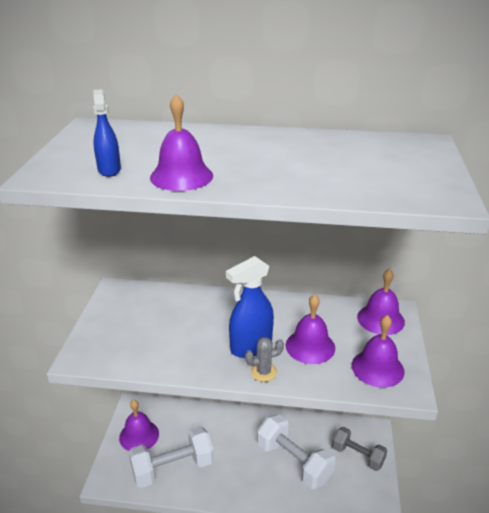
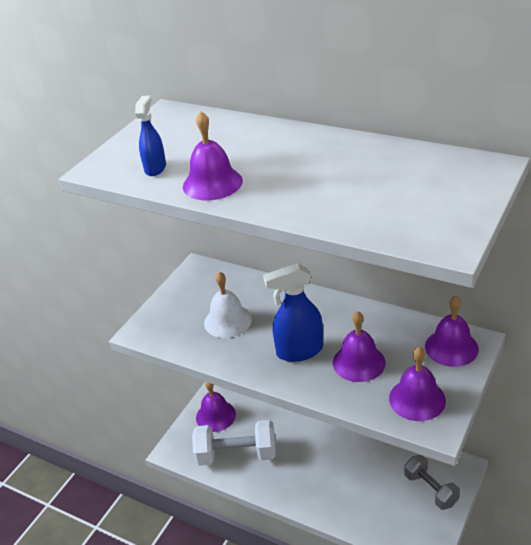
camera: 25 degrees right, 5 degrees up
grey cactus [245,337,284,382] -> none
white dumbbell [257,415,336,489] -> none
none -> white bell [204,272,252,338]

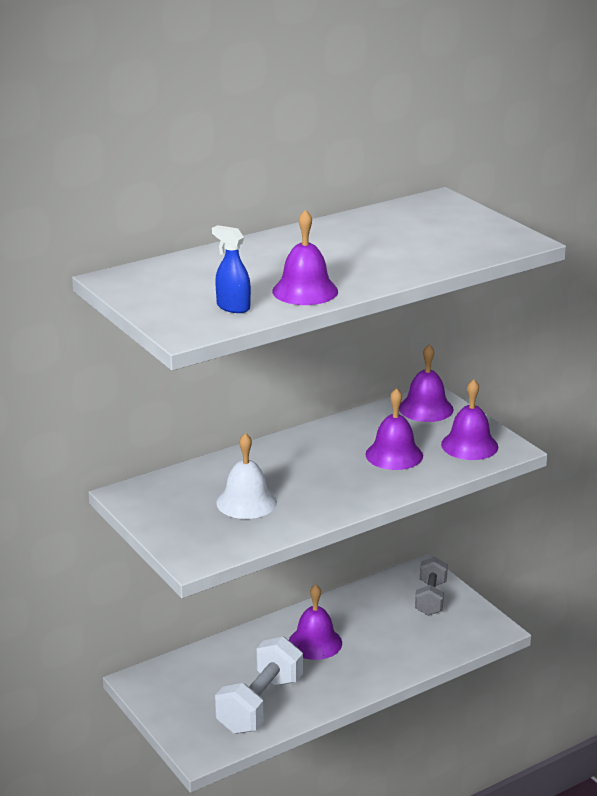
camera: 65 degrees left, 10 degrees down
purple bell [196,382,236,432] -> purple bell moved to [289,584,342,660]
blue spray bottle [263,263,323,362] -> none
grey dumbbell [404,455,460,510] -> grey dumbbell turned 75 degrees counterclockwise [415,557,448,616]

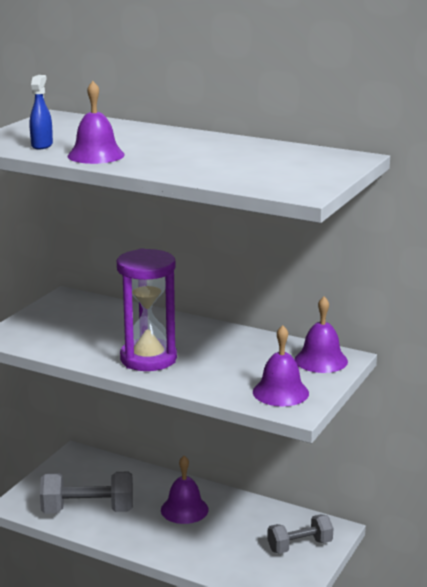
camera: 60 degrees right, 5 degrees down
white dumbbell [215,637,303,734] -> grey dumbbell [40,472,133,514]
white bell [216,433,277,519] -> none
purple bell [365,388,423,470] -> none
none -> purple hourglass [117,248,177,371]

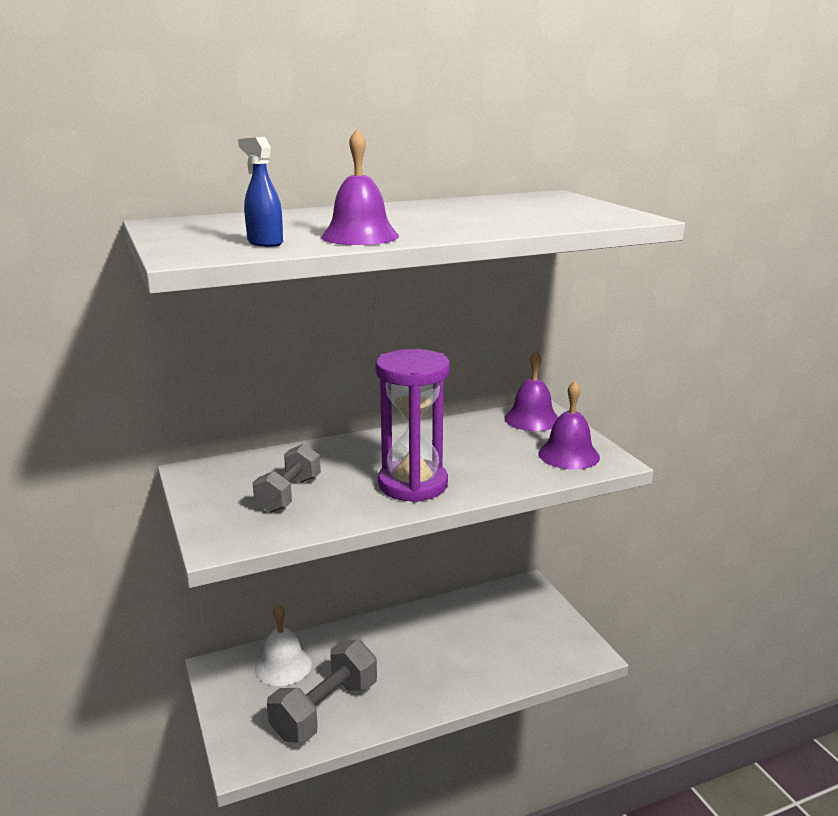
camera: 50 degrees left, 0 degrees up
purple bell [161,456,209,524] -> none
grey dumbbell [267,514,333,554] -> grey dumbbell moved to [253,444,321,513]
none -> white bell [255,605,312,686]

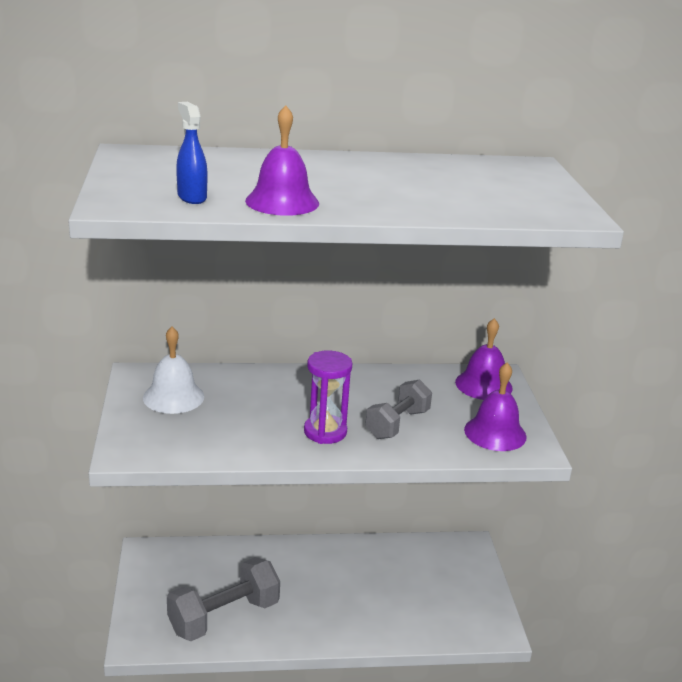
camera: 15 degrees right, 5 degrees up
grey dumbbell [253,444,321,513] -> grey dumbbell moved to [365,379,432,439]
white bell [255,605,312,686] -> white bell moved to [143,327,204,414]
purple hourglass [376,349,450,502] -> purple hourglass [304,350,352,444], size x0.64

